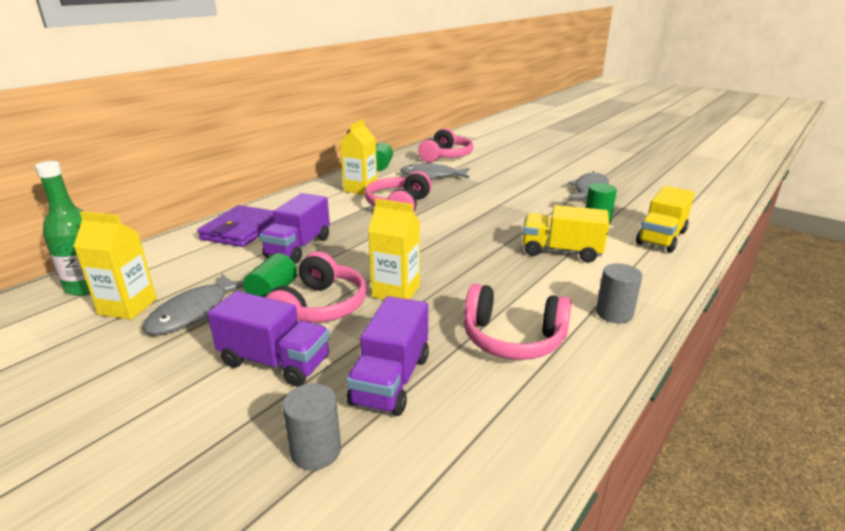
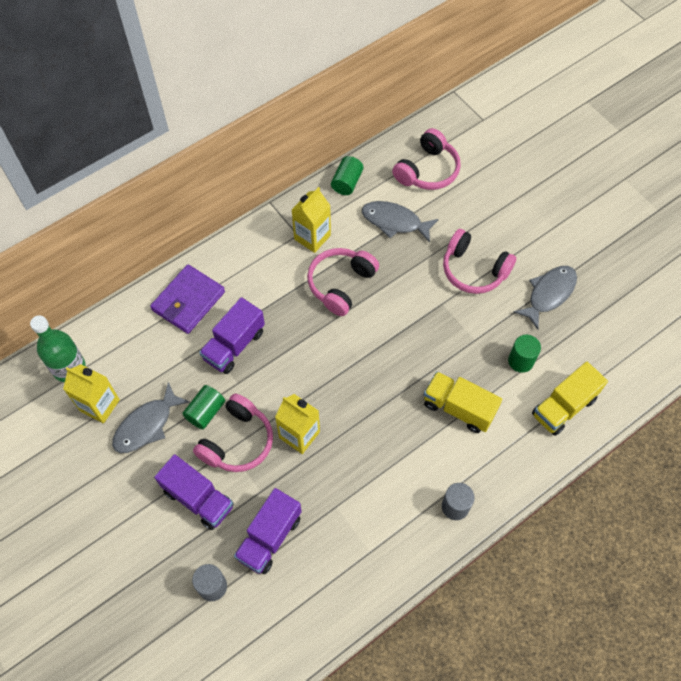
camera: 15 degrees right, 35 degrees up
pink headphones [464,284,572,360] -> pink headphones moved to [443,229,516,294]

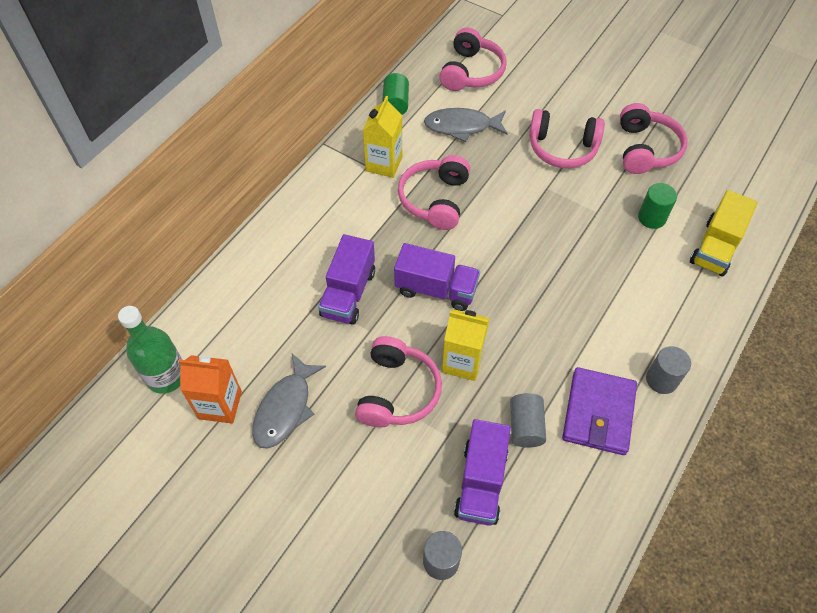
camera: 20 degrees left, 5 degrees down
yellow carton [63,364,120,423] -> orange carton [179,355,242,424]
purple wallet [150,264,225,334] -> purple wallet moved to [562,367,637,455]
purple truck [154,454,234,530] -> purple truck moved to [394,243,480,311]
green cylinder [182,385,225,429] -> none
yellow truck [424,371,502,433] -> none
grey fish [514,266,577,330] -> pink headphones [620,103,688,174]
none -> grey cylinder [510,393,546,448]

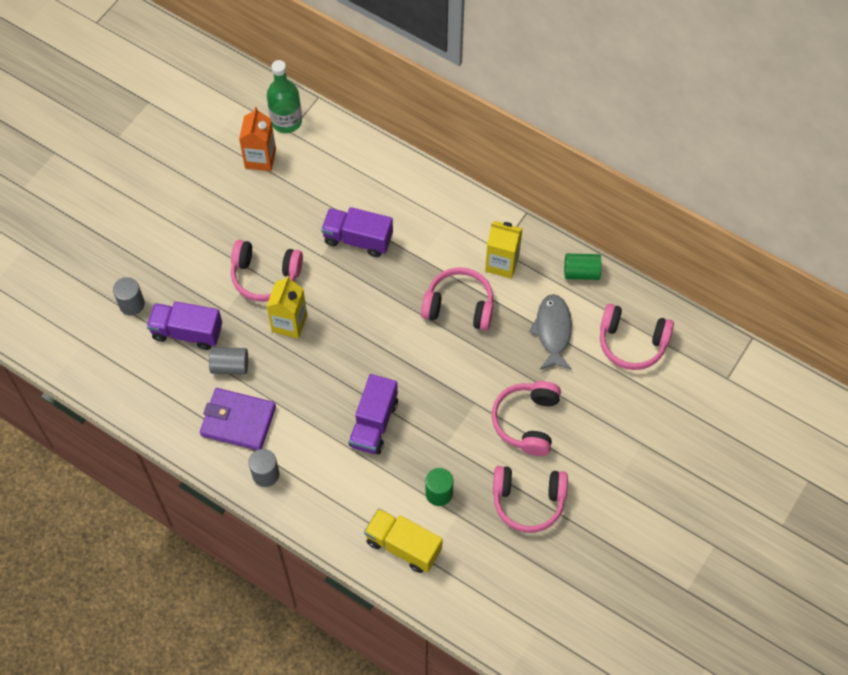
camera: 90 degrees right, 5 degrees up
grey fish [252,353,326,449] -> none
purple truck [394,243,480,311] -> purple truck moved to [349,374,398,454]

